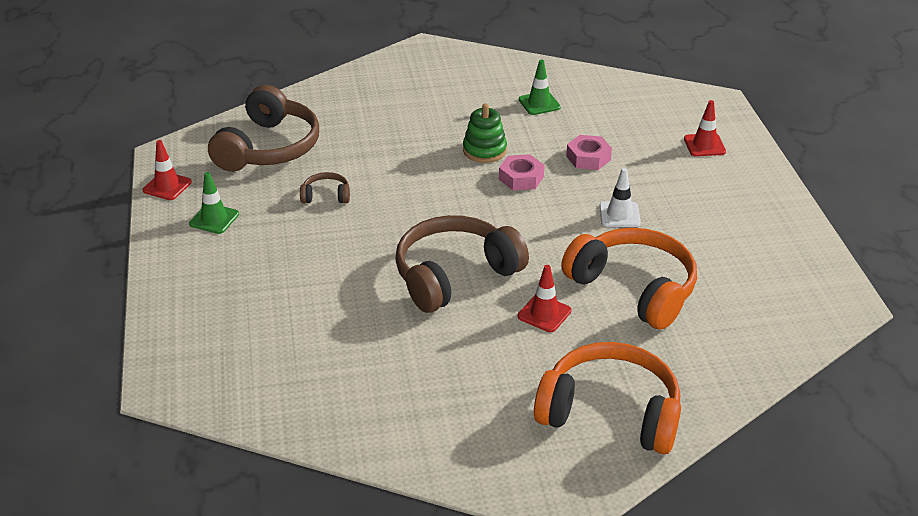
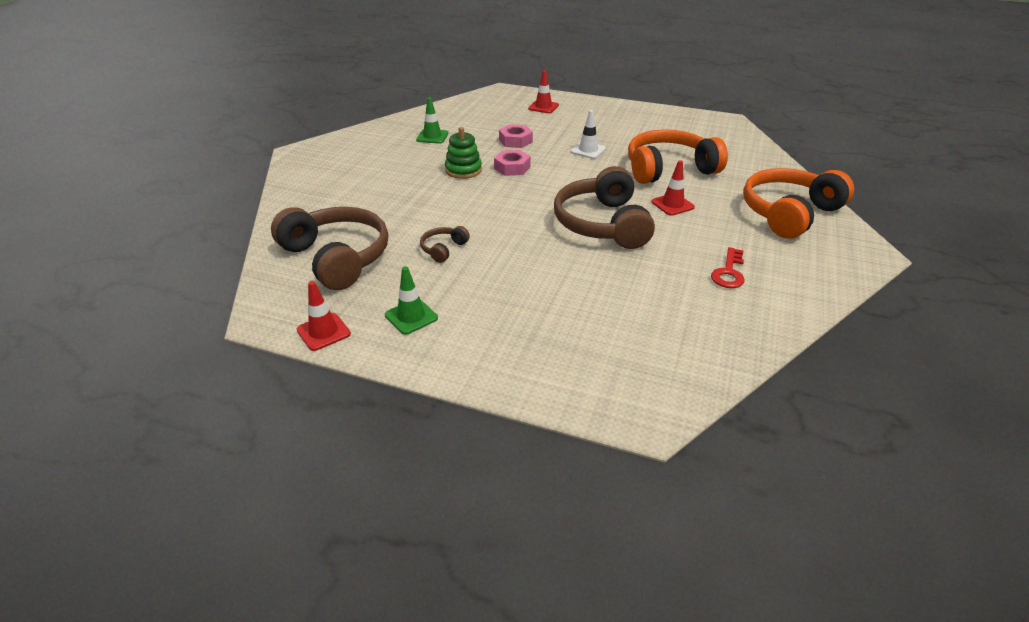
camera: 60 degrees left, 0 degrees up
none -> red key [711,247,745,288]

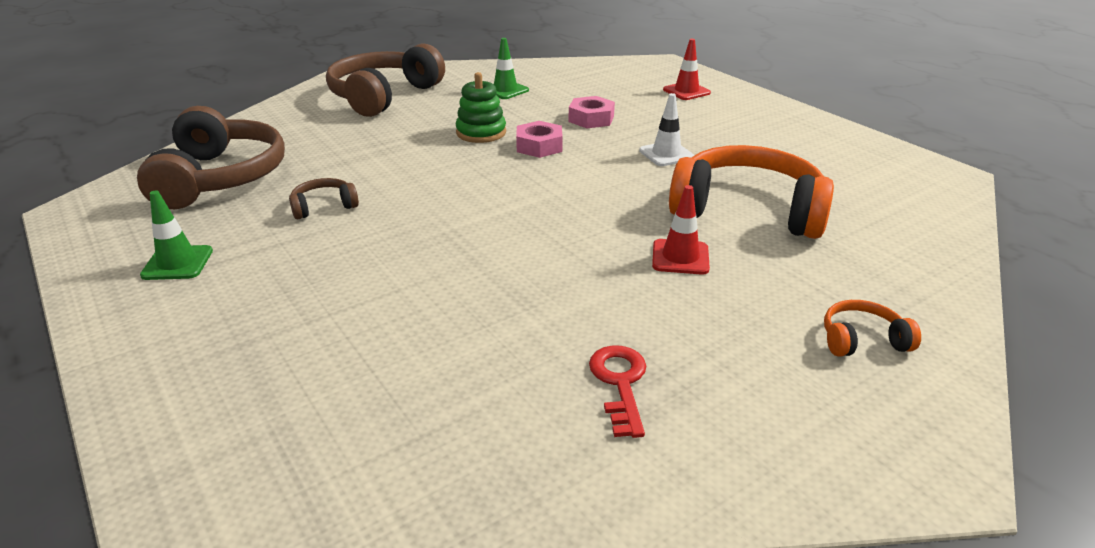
camera: 35 degrees right, 5 degrees down
red traffic cone [297,281,351,351] -> none
brown headphones [554,166,655,249] -> brown headphones moved to [326,44,445,117]
red key [711,247,745,288] -> red key turned 120 degrees clockwise [589,345,646,438]
orange headphones [743,168,854,239] -> orange headphones [824,300,921,357], size x0.44

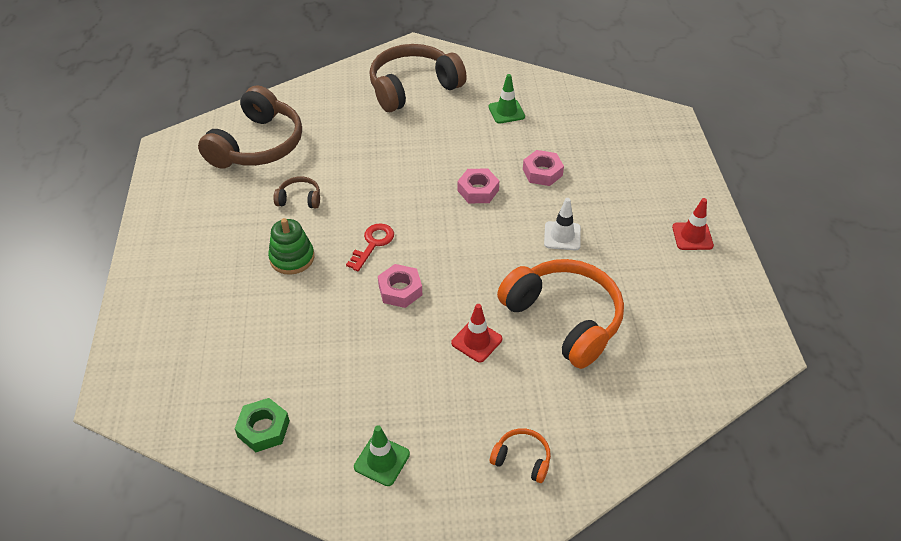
camera: 30 degrees right, 15 degrees up
green traffic cone [140,190,213,280] -> green traffic cone moved to [354,425,410,486]
green stacking toy [456,72,506,143] -> green stacking toy moved to [268,218,314,275]
red key [589,345,646,438] -> red key moved to [346,223,394,271]
red traffic cone [663,39,711,100] -> red traffic cone moved to [672,198,714,250]
none -> green nut [235,398,290,452]
none -> pink nut [378,264,422,308]

